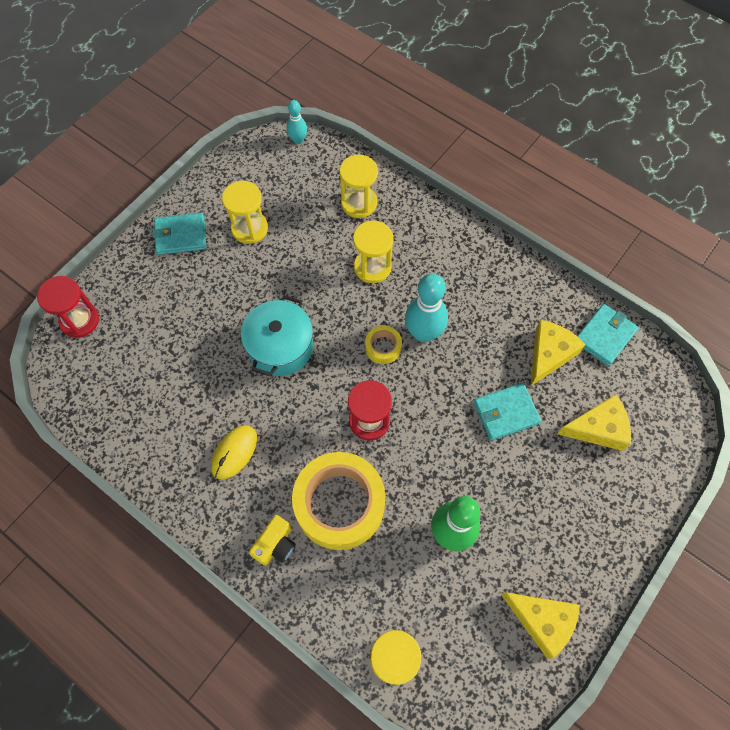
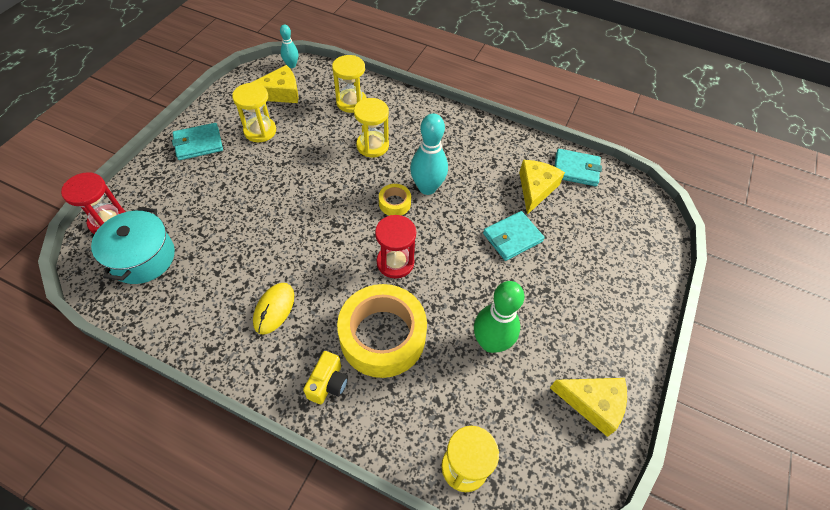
camera: 15 degrees left, 10 degrees down
turquoise pot [241,295,313,376] -> turquoise pot moved to [91,207,175,284]
yellow cheese [557,394,631,451] -> yellow cheese moved to [251,65,298,103]
turquoise wallet [577,304,639,366] -> turquoise wallet turned 75 degrees clockwise [554,149,602,186]

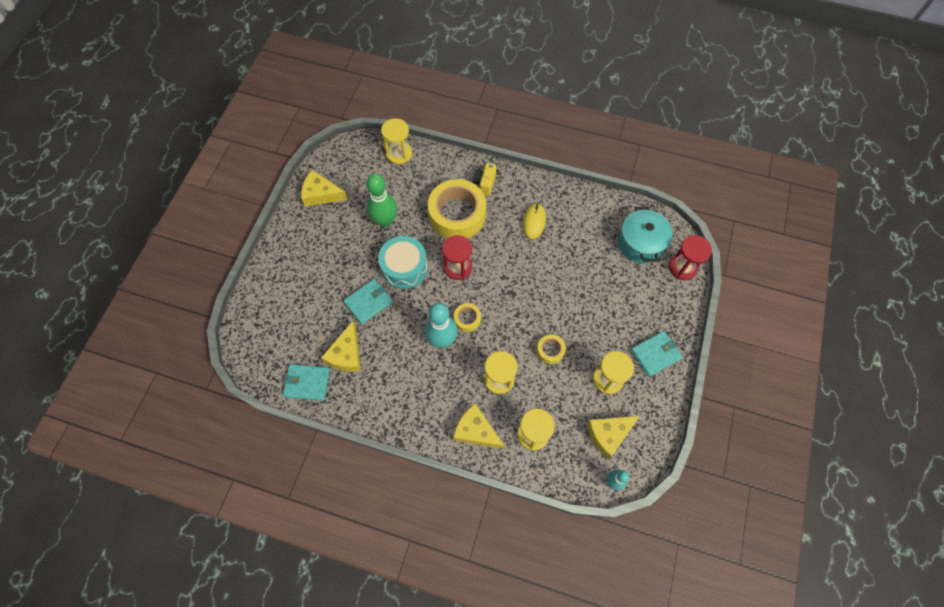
camera: 175 degrees right, 10 degrees up
none -> turquoise drum [378,236,428,289]
none -> yellow cheese [453,404,505,449]
none -> yellow tape [537,335,566,364]

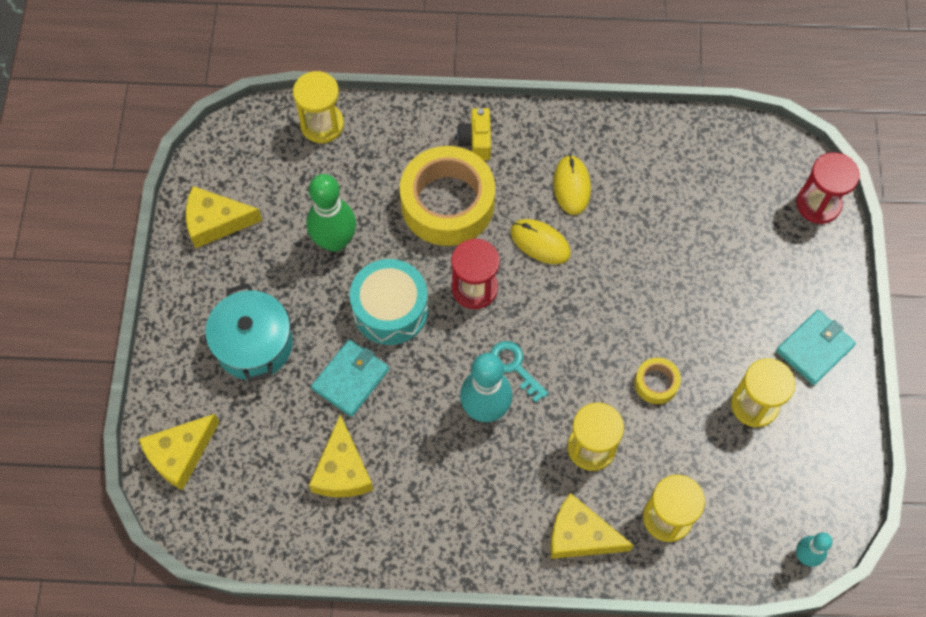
camera: 15 degrees left, 0 degrees up
turquoise wallet [283,364,330,401] -> none
yellow tape [454,303,481,332] -> turquoise key [490,341,548,402]
yellow cheese [587,416,640,459] -> yellow cheese moved to [139,414,219,491]
turquoise pot [618,207,673,264] -> turquoise pot moved to [205,283,293,382]
none -> yellow mouse [511,219,571,264]

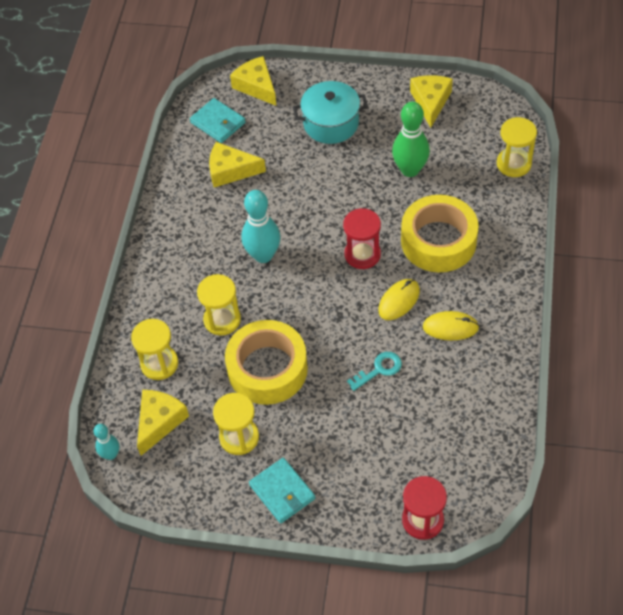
camera: 100 degrees right, 10 degrees down
turquoise wallet [311,339,389,417] -> turquoise wallet moved to [190,98,246,143]
turquoise drum [350,259,428,345] -> none
yellow camera [457,108,491,160] -> none
turquoise key [490,341,548,402] -> turquoise key moved to [347,352,402,391]
yellow cheese [550,493,634,559] -> yellow cheese moved to [137,390,189,456]
yellow tape [634,358,681,404] -> yellow tape [225,320,308,405], size x2.27

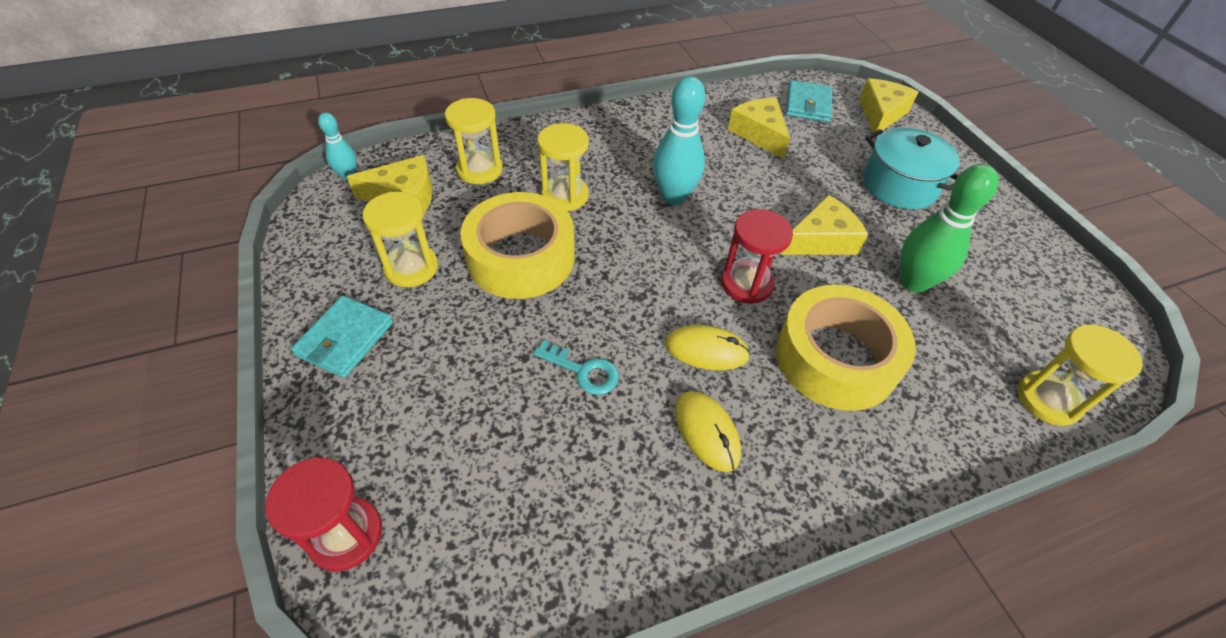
camera: 55 degrees right, 5 degrees down
yellow cheese [410,75,453,128] -> yellow cheese moved to [780,195,868,255]

